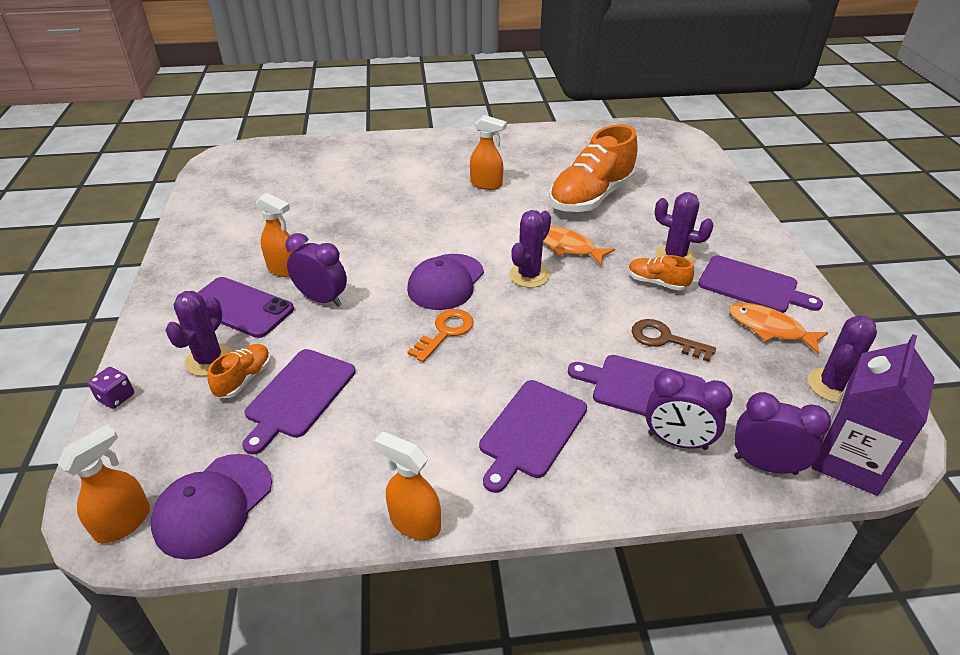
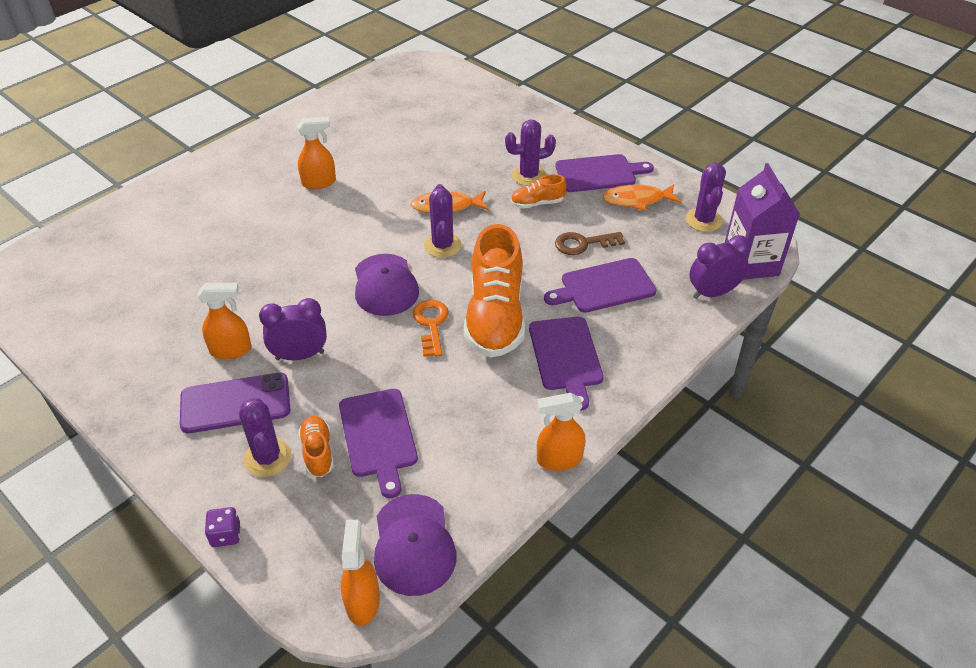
camera: 40 degrees left, 5 degrees up
orange shoe [549,125,638,212] -> orange shoe moved to [464,224,525,358]
purple clock [645,369,733,450] -> none

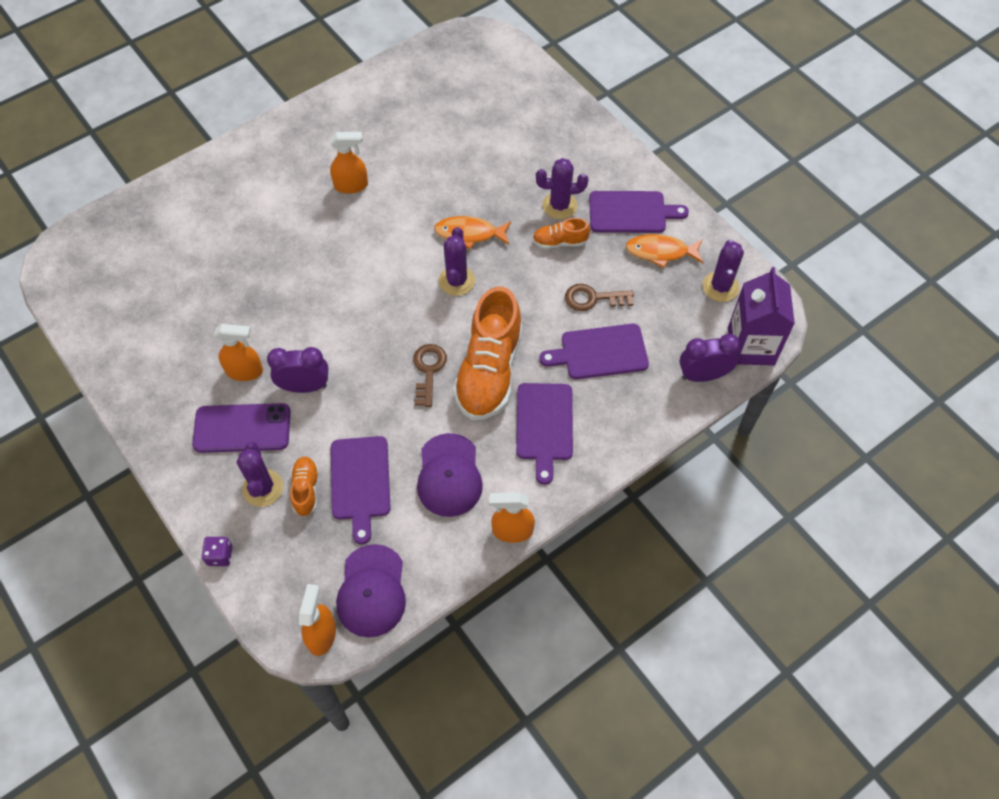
camera: 10 degrees right, 15 degrees up
purple cap [355,254,419,316] -> purple cap moved to [417,433,483,517]
orange key [413,300,449,357] -> brown key [413,344,447,407]

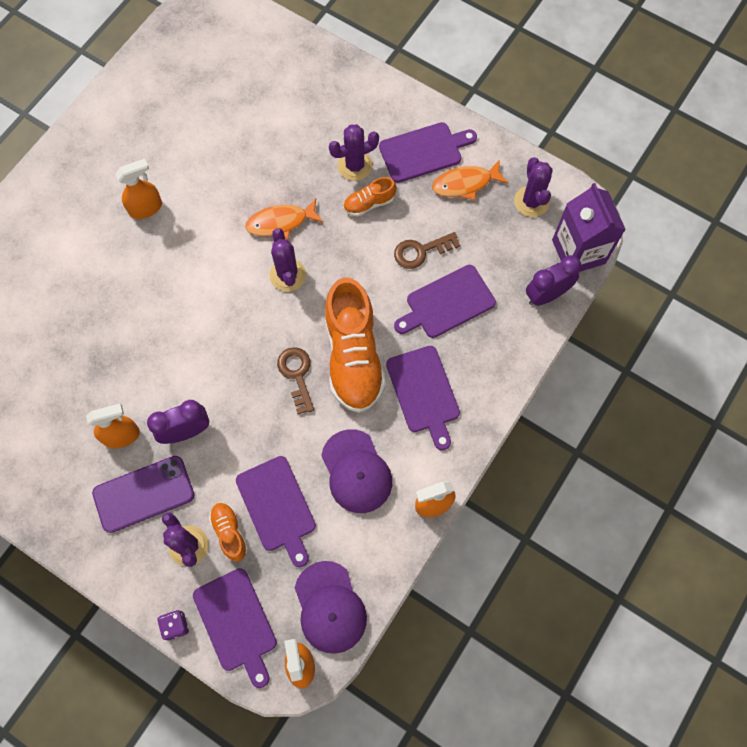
camera: 20 degrees left, 10 degrees up
none -> purple cutting board [193,568,277,688]

